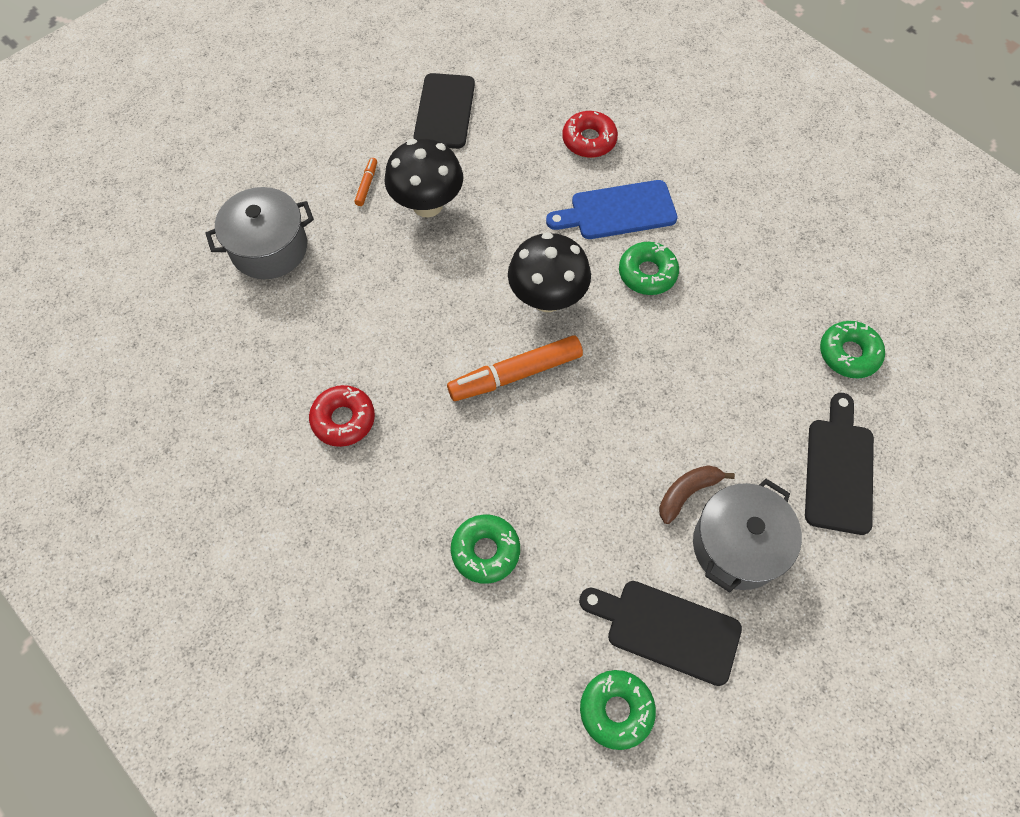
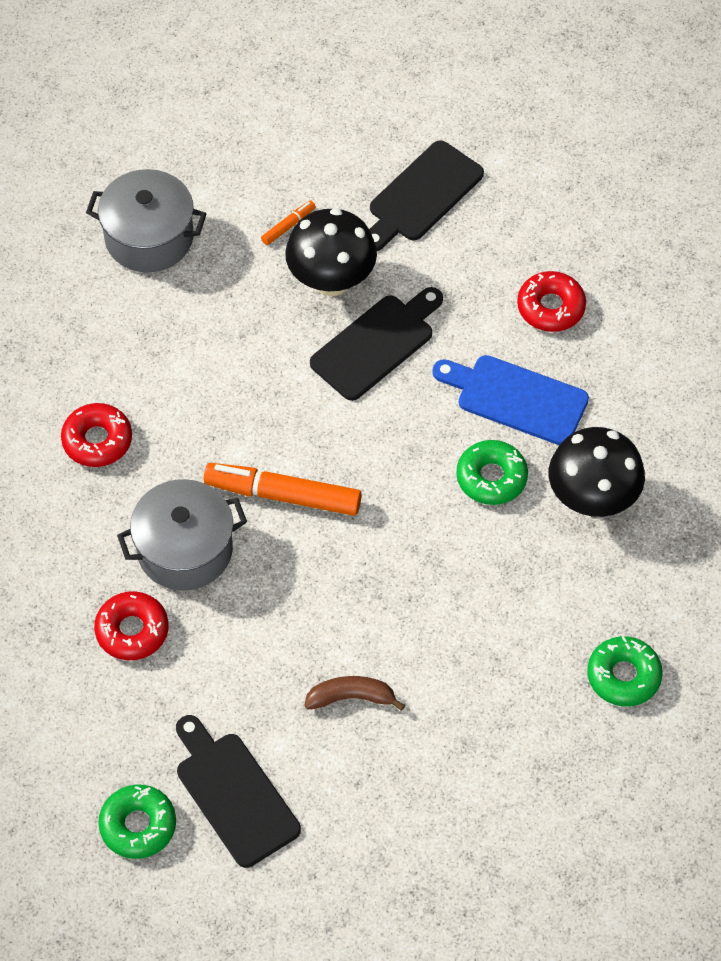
camera: 35 degrees right, 5 degrees down
green donut [451,514,520,584] -> red donut [94,591,169,660]
black mushroom [508,232,591,312] -> black mushroom moved to [549,427,645,517]
grey pot [693,479,802,592] -> grey pot moved to [117,479,247,591]
black cutting board [805,393,874,535] -> black cutting board moved to [310,287,443,401]

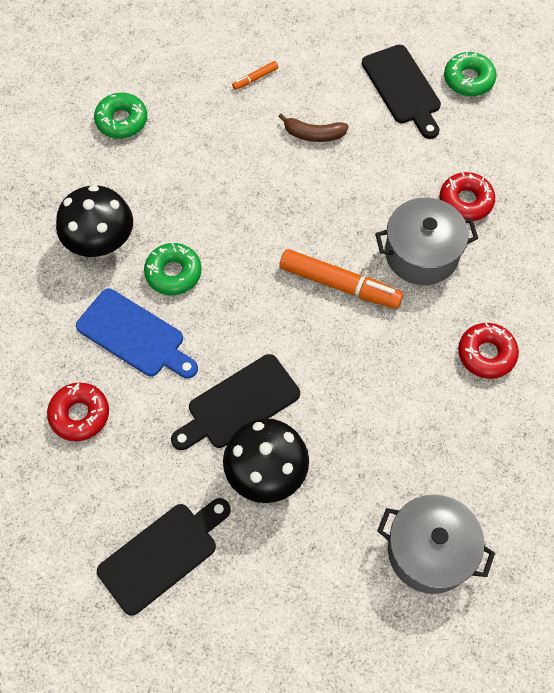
camera: 170 degrees left, 5 degrees up
orange marker [261,201,316,245] -> orange marker moved to [232,61,278,90]

